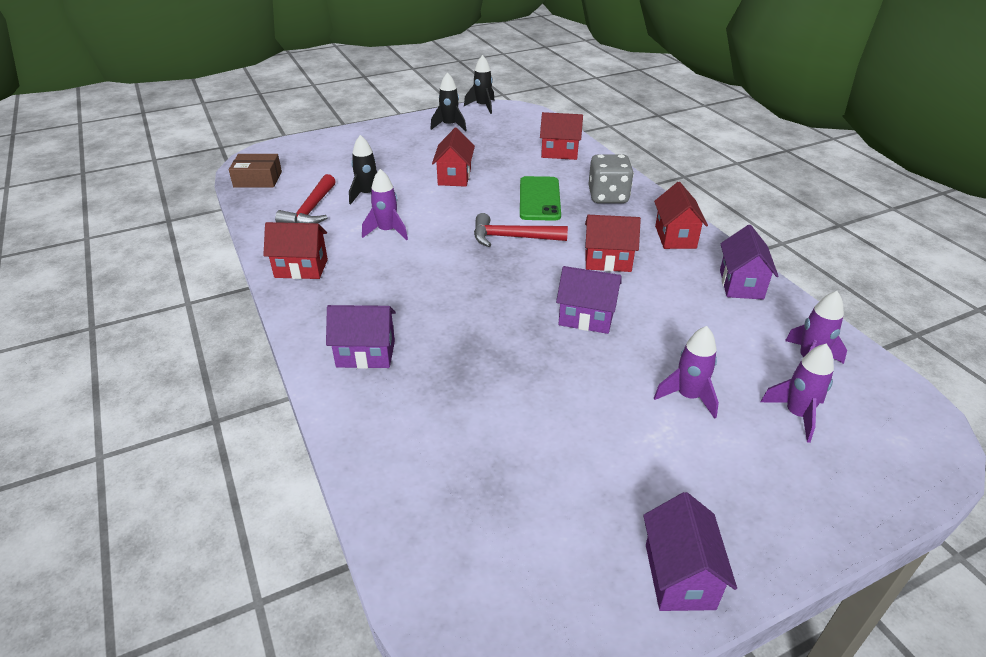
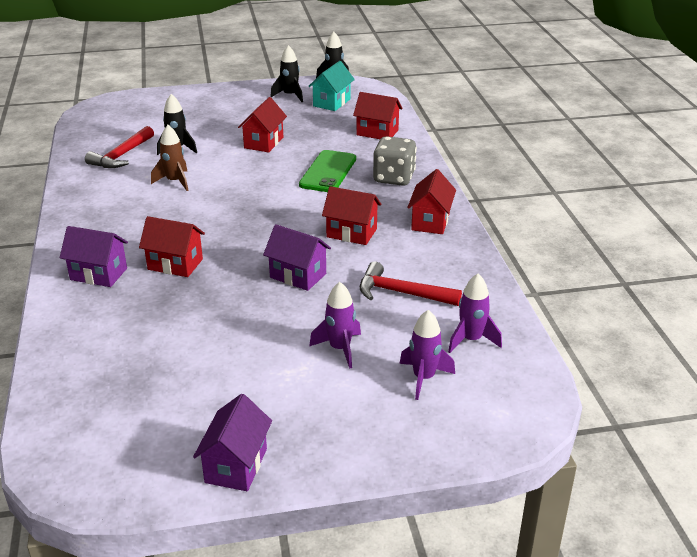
camera: 15 degrees right, 5 degrees down
brown box [229,154,282,188] -> none
red house [263,222,328,279] -> red house moved to [139,216,205,277]
purple rocket [362,169,408,240] -> brown rocket [151,125,189,191]
red hammer [474,213,568,247] -> red hammer moved to [360,261,462,306]
purple house [720,225,778,300] -> none
none -> turquoise house [308,61,355,111]

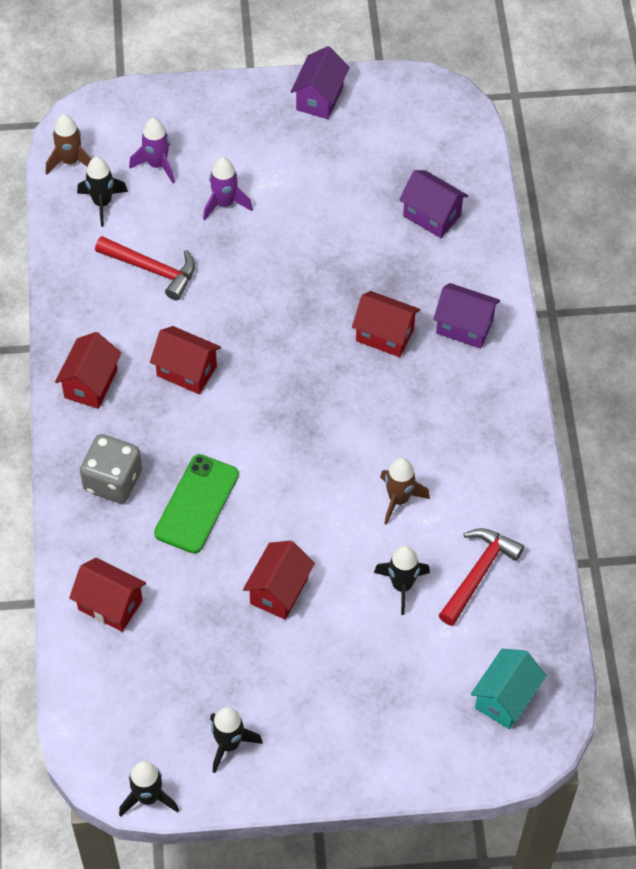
camera: 175 degrees left, 25 degrees up
purple house [263,224,331,291] -> purple house moved to [399,170,468,238]
turquoise house [308,61,355,111] -> turquoise house moved to [471,649,547,729]
purple rocket [448,274,502,353] -> black rocket [77,157,128,227]
none -> brown rocket [46,114,91,175]

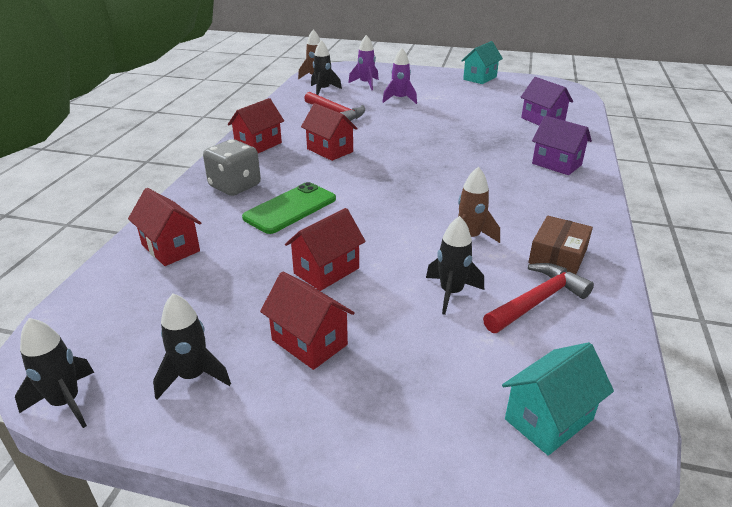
camera: 20 degrees right, 25 degrees down
purple house [291,46,350,119] -> turquoise house [461,41,503,84]
red house [352,291,420,357] -> red house moved to [260,272,355,370]
none -> brown box [528,216,593,274]

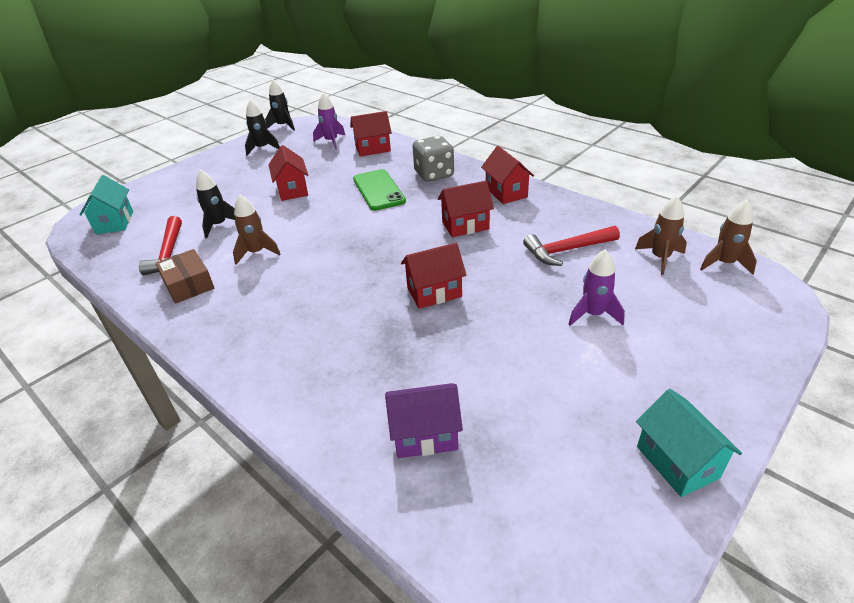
camera: 120 degrees right, 5 degrees up
red house [260,272,355,370] -> red house moved to [401,243,467,309]
black rocket [311,40,342,95] -> brown rocket [635,195,687,275]
purple rocket [348,35,379,90] -> purple rocket moved to [313,93,345,149]
purple house [532,116,592,175] -> none

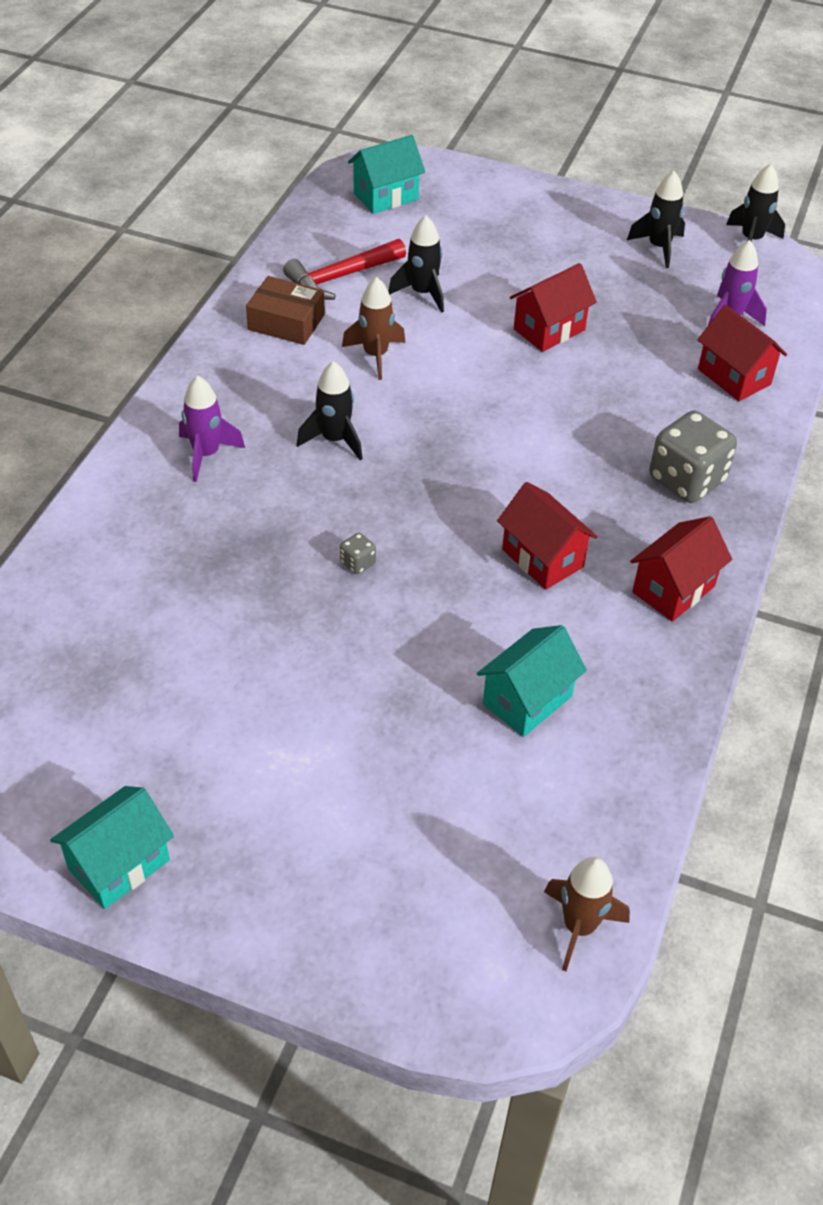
camera: 65 degrees right, 10 degrees up
brown box [155,249,214,304] -> brown box turned 75 degrees clockwise [246,276,325,345]
green phone [353,169,406,211] -> none
purple house [385,383,463,458] -> none
red house [401,243,467,309] -> grey dice [340,533,376,574]
red hammer [523,226,620,266] -> turquoise house [477,625,587,737]
purple rocket [568,249,625,326] -> purple rocket moved to [179,376,245,482]
brown rocket [635,195,687,275] -> none
none -> black rocket [297,361,363,460]

